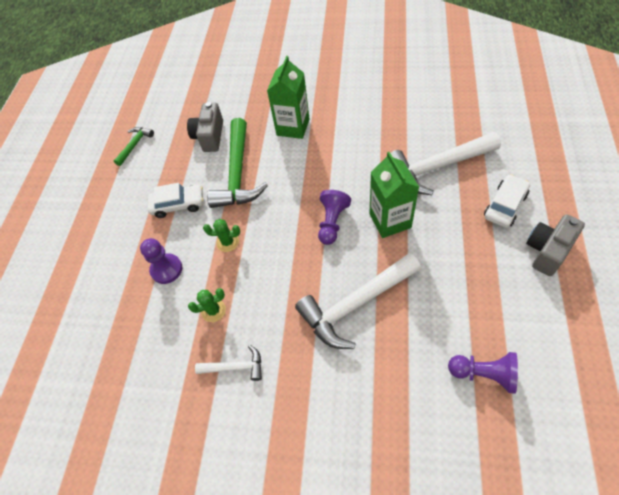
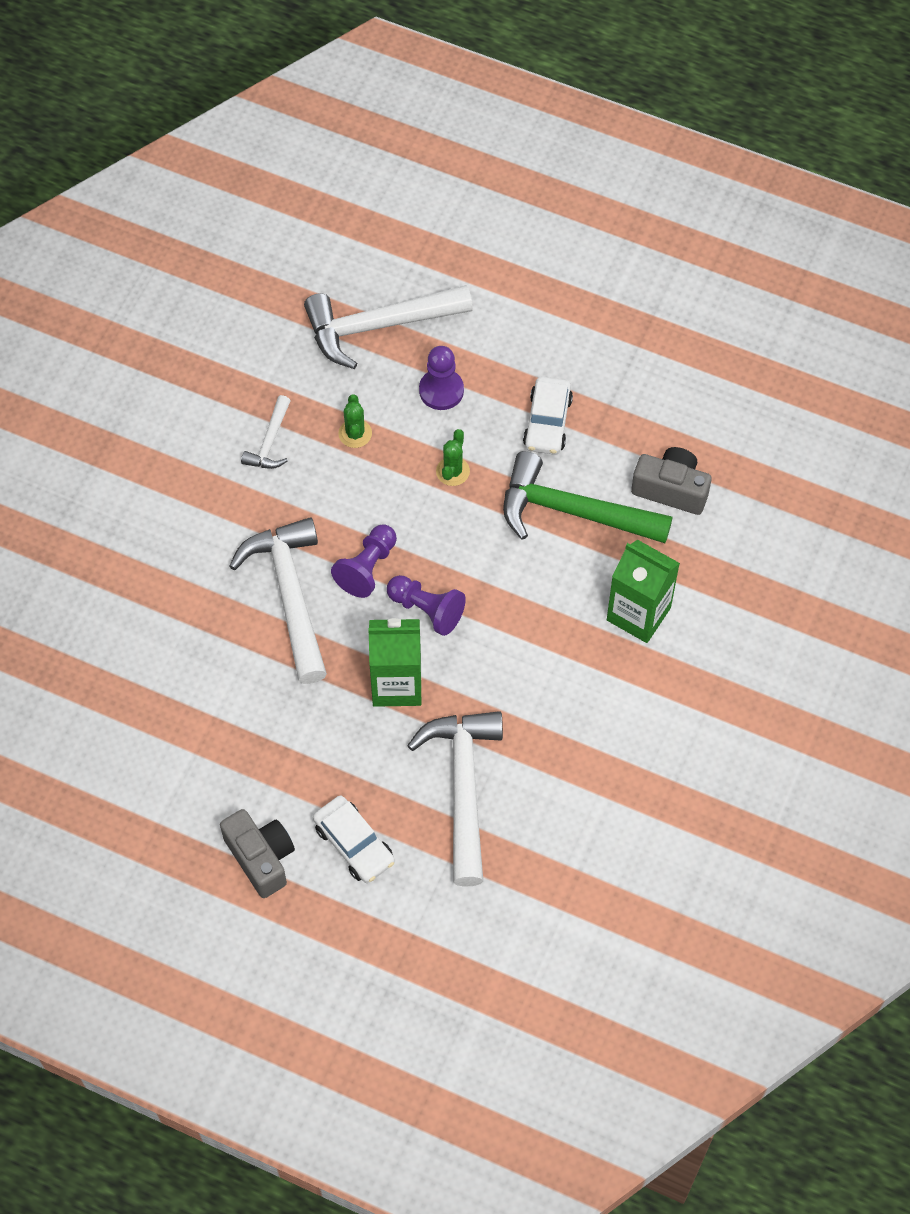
camera: 100 degrees right, 5 degrees up
green hammer [114,127,154,166] -> none
purple pawn [448,352,518,394] -> purple pawn moved to [331,524,397,598]
none -> white hammer [304,285,473,369]

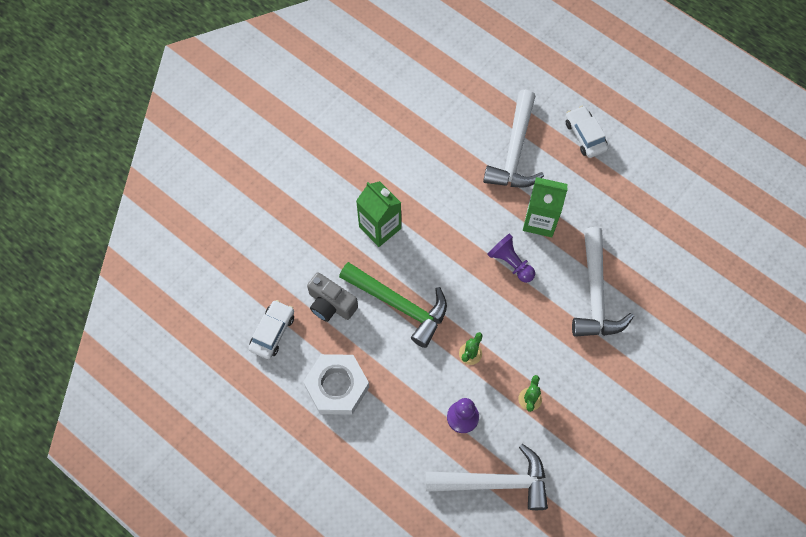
camera: 165 degrees left, 5 degrees up
grey camera [220,809,295,898] -> none
white hammer [241,395,291,469] -> none
purple pawn [331,524,397,598] -> none
white car [523,377,573,455] -> white car moved to [249,300,294,359]
none -> white nut [303,354,369,415]

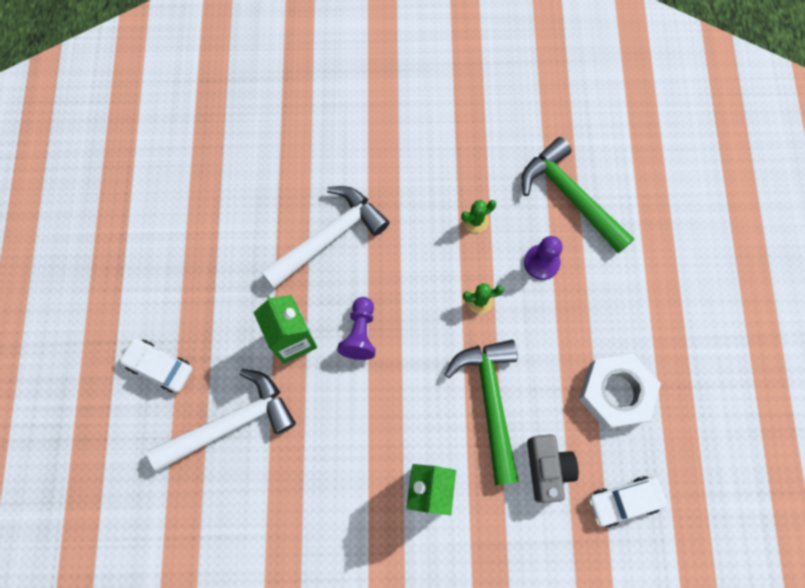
camera: 130 degrees left, 5 degrees up
white hammer [425,444,548,510] -> green hammer [521,137,634,253]
white car [566,106,609,158] -> white car turned 90 degrees clockwise [119,338,192,393]

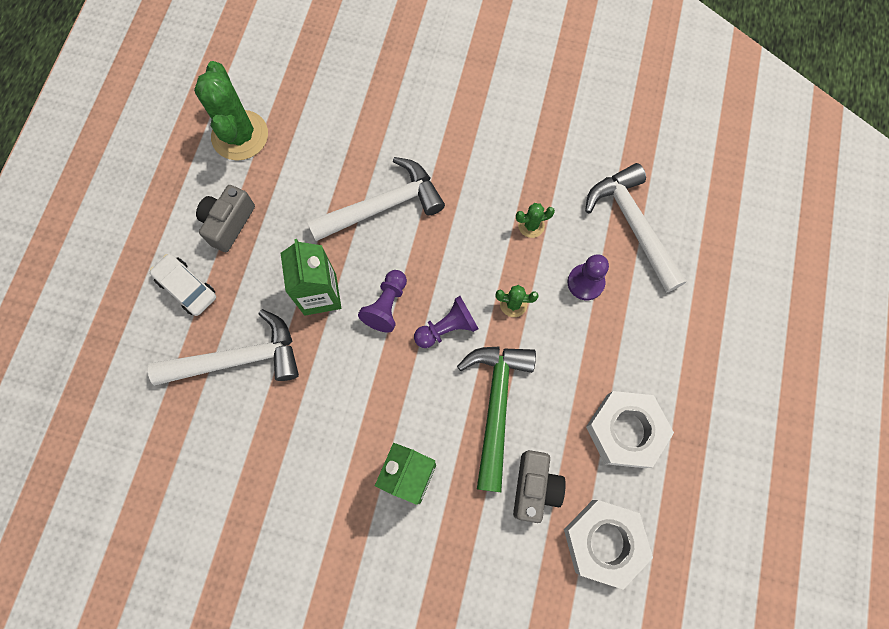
camera: 15 degrees right, 0 degrees up
green hammer [521,137,634,253] -> white hammer [585,163,687,293]
white car [589,476,667,527] -> white nut [564,500,653,590]
none -> green cactus [194,61,268,161]
none -> grey camera [196,185,255,252]
none -> purple pawn [414,296,479,348]

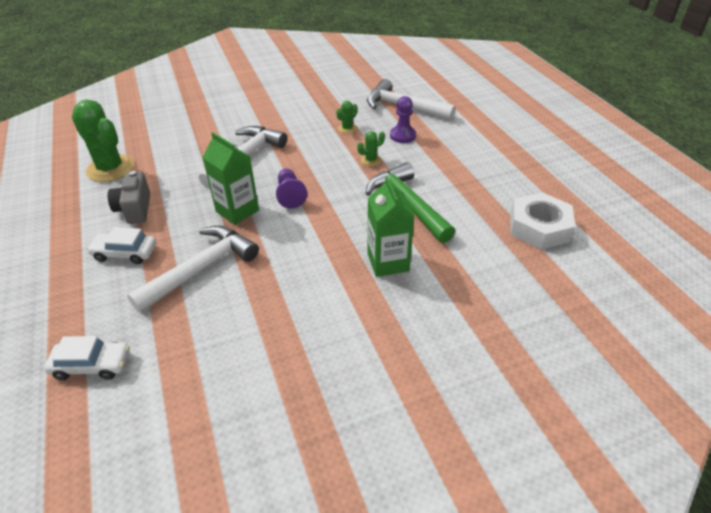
camera: 35 degrees left, 30 degrees down
purple pawn [414,296,479,348] -> none
grey camera [513,450,566,523] -> none
white nut [586,391,674,468] -> none
none -> white car [44,336,130,380]

